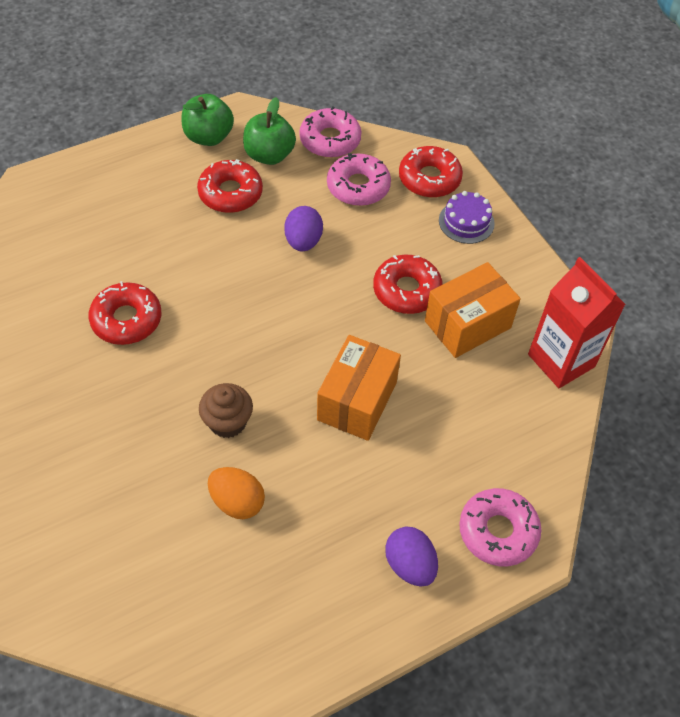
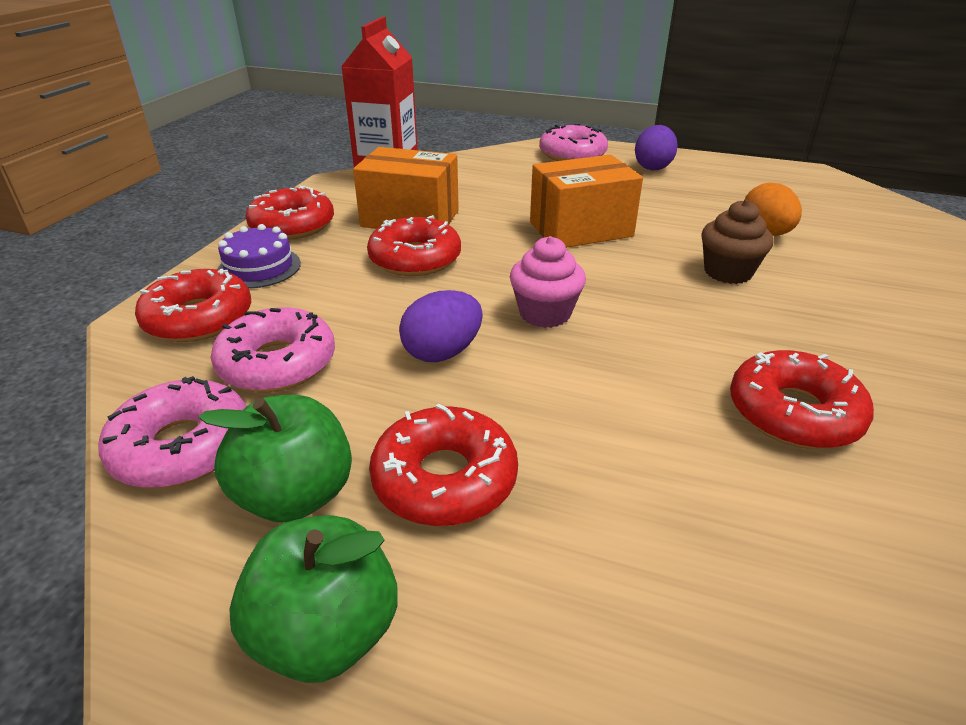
camera: 130 degrees left, 20 degrees down
none -> red donut [245,186,334,240]
none -> pink cupcake [510,236,586,328]

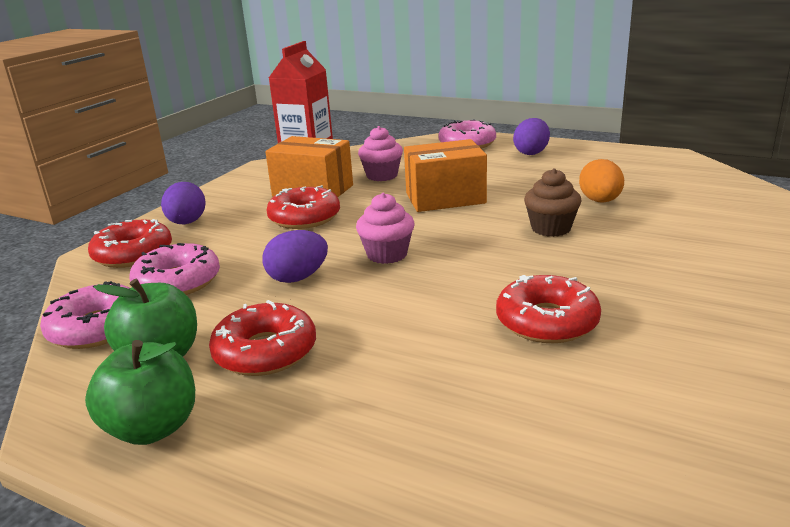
camera: 10 degrees right, 10 degrees down
purple cake [218,224,301,288] -> purple egg [161,182,206,224]
red donut [245,186,334,240] -> none
none -> pink cupcake [358,126,403,181]

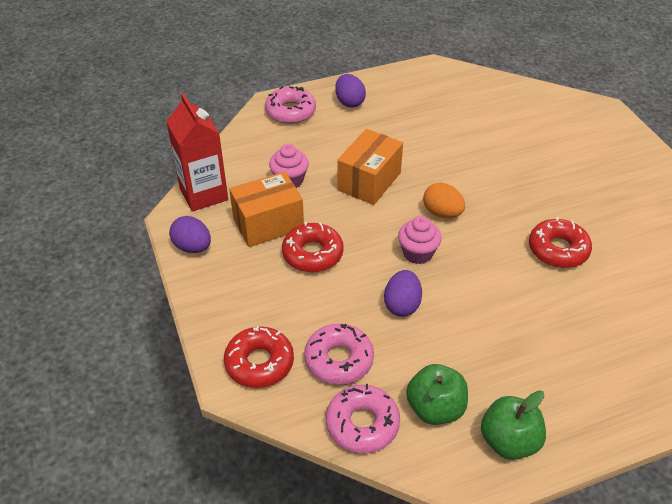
camera: 50 degrees left, 20 degrees up
purple egg [161,182,206,224] -> purple egg moved to [169,216,211,253]
red donut [209,300,316,376] -> none
brown cupcake [524,168,582,237] -> none
orange egg [579,159,624,203] -> orange egg moved to [423,183,465,218]

